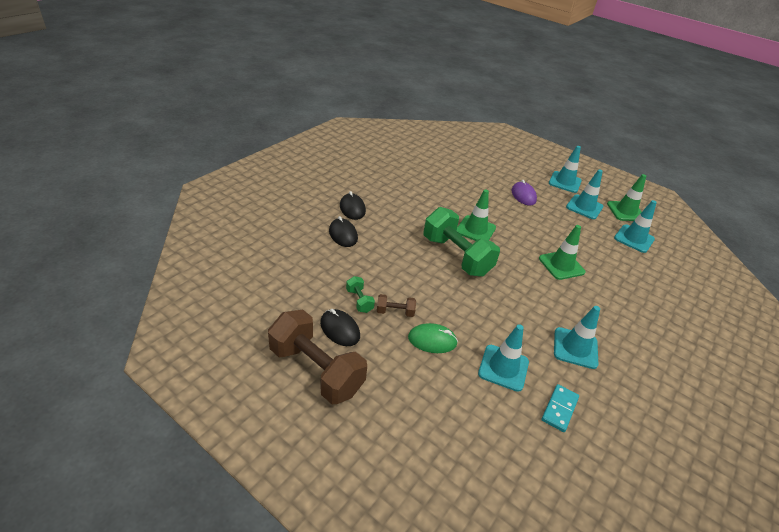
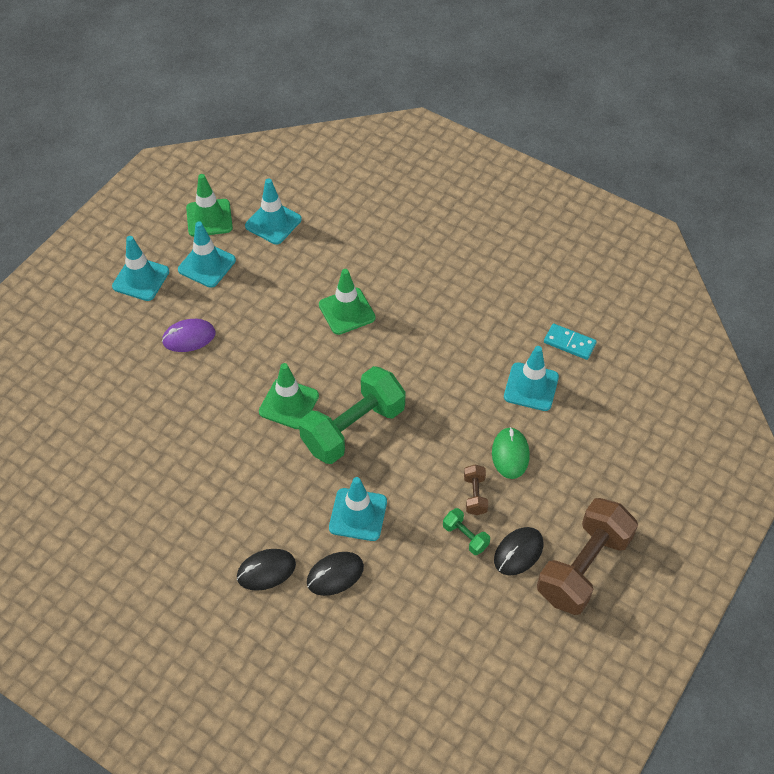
camera: 90 degrees left, 15 degrees up
green dumbbell [346,276,375,313] -> green dumbbell turned 75 degrees clockwise [443,508,490,555]
turquoise traffic cone [554,306,600,369] -> turquoise traffic cone moved to [329,477,387,541]

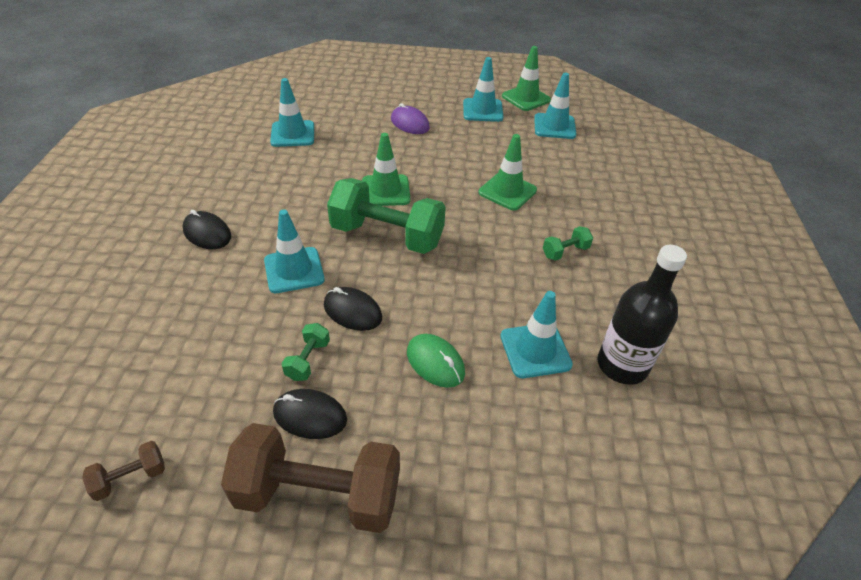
camera: 60 degrees right, 10 degrees down
turquoise traffic cone [112,236,169,301] -> turquoise traffic cone moved to [270,78,314,147]
black mouse [307,552,364,596] -> black mouse moved to [324,287,382,331]
brown dumbbell [464,465,488,515] -> brown dumbbell moved to [82,441,165,501]
green mouse [492,427,530,479] -> green mouse turned 75 degrees clockwise [407,334,465,388]
turquoise domino [544,323,597,360] -> black bottle [598,245,687,385]
none -> green dumbbell [543,226,593,261]

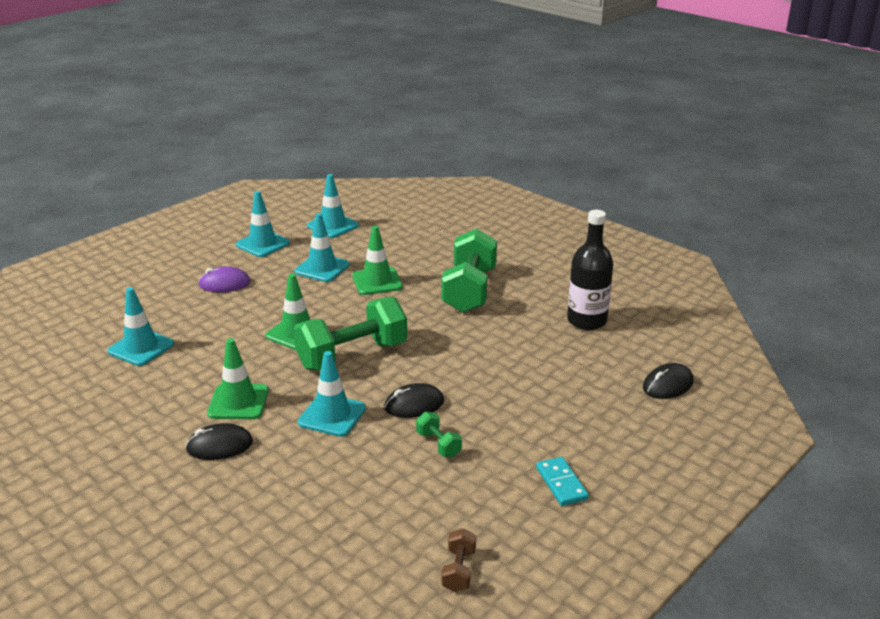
camera: 50 degrees left, 15 degrees down
brown dumbbell [221,423,400,533] -> turquoise domino [536,457,589,506]
black mouse [273,389,347,439] -> black mouse moved to [643,363,694,399]
green mouse [407,334,465,388] -> none
turquoise traffic cone [500,291,573,378] -> turquoise traffic cone moved to [295,213,350,282]
green traffic cone [502,46,551,111] -> green traffic cone moved to [207,338,269,419]
green dumbbell [543,226,593,261] -> green dumbbell [441,228,497,313], size x2.30

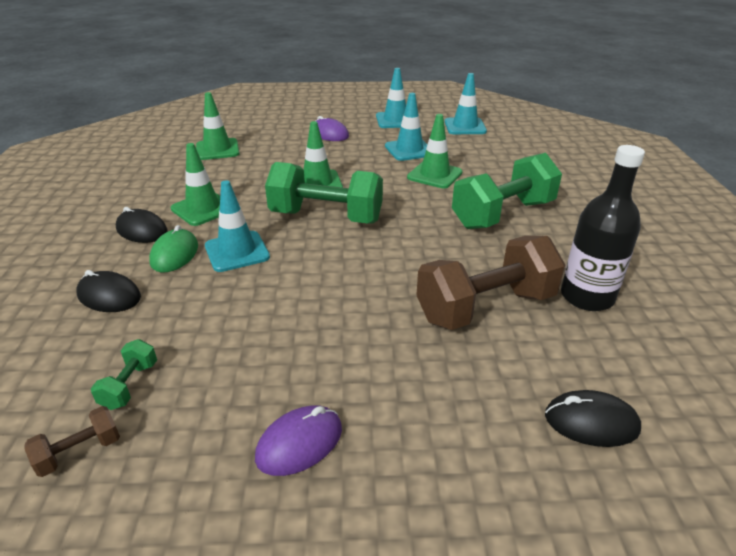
camera: 45 degrees right, 5 degrees up
turquoise traffic cone [108,287,174,366] -> green traffic cone [196,92,239,160]
black mouse [384,383,444,418] -> black mouse moved to [76,270,141,312]
green dumbbell [416,412,462,457] -> green dumbbell moved to [91,339,157,410]
turquoise domino [536,457,589,506] -> purple mouse [255,405,342,476]
none -> green mouse [149,225,198,272]
none -> brown dumbbell [416,236,565,330]

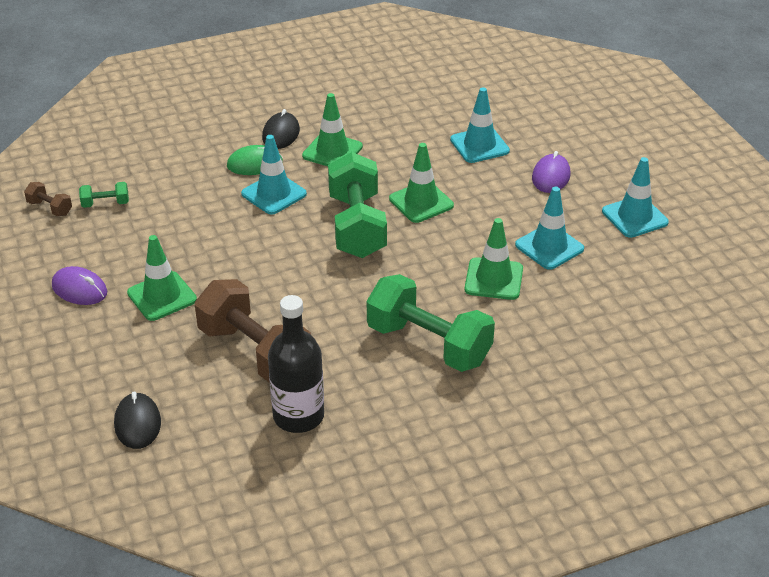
camera: 70 degrees right, 5 degrees up
black mouse [76,270,141,312] -> none
green traffic cone [196,92,239,160] -> green traffic cone moved to [127,235,197,321]
turquoise traffic cone [445,73,487,134] -> turquoise traffic cone moved to [450,87,510,163]

